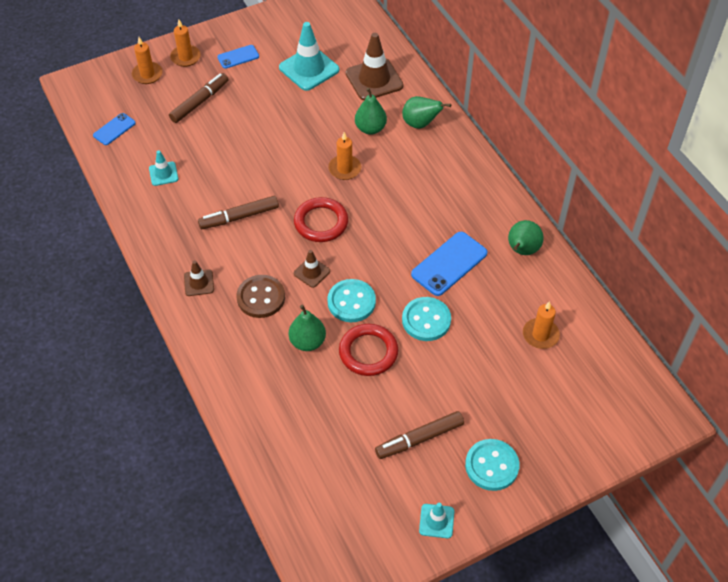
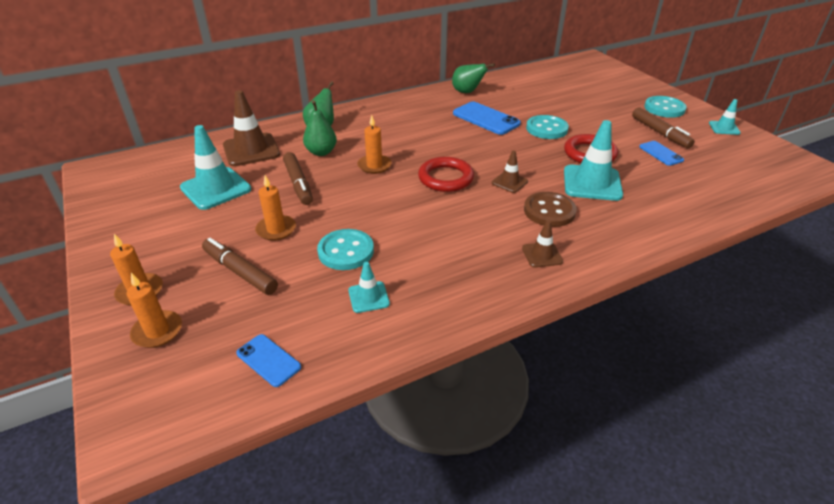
camera: 90 degrees left, 15 degrees down
brown marker [198,196,279,229] -> brown marker moved to [283,152,313,205]
blue phone [217,45,259,69] -> blue phone moved to [639,141,684,166]
green pear [289,305,326,351] -> turquoise traffic cone [564,120,623,201]
turquoise button [327,279,376,322] -> turquoise button moved to [317,229,374,270]
orange candle [523,301,560,349] -> orange candle moved to [255,175,296,241]

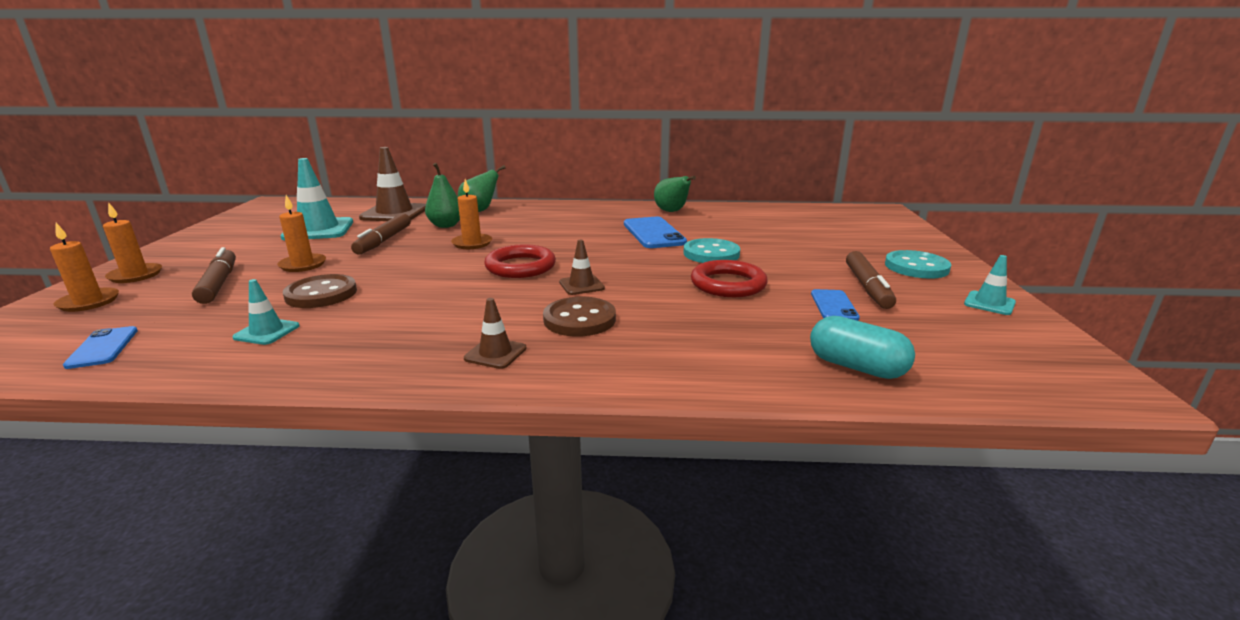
camera: 30 degrees right, 15 degrees down
turquoise button [317,229,374,270] -> brown button [283,274,357,308]
turquoise traffic cone [564,120,623,201] -> none
none -> turquoise capsule [810,316,915,379]

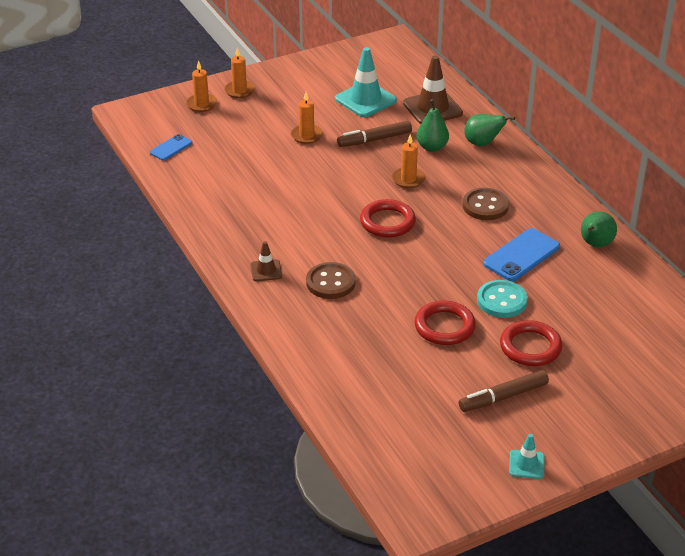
camera: 60 degrees right, 15 degrees up
brown marker [192,247,236,304] -> none
turquoise traffic cone [232,279,300,345] -> none
brown button [283,274,357,308] -> brown button moved to [462,188,509,220]
brown traffic cone [559,240,605,295] -> none
turquoise capsule [810,316,915,379] -> none
blue phone [811,289,860,321] -> none
turquoise button [885,250,951,279] -> none
none -> red ring [500,320,562,366]

